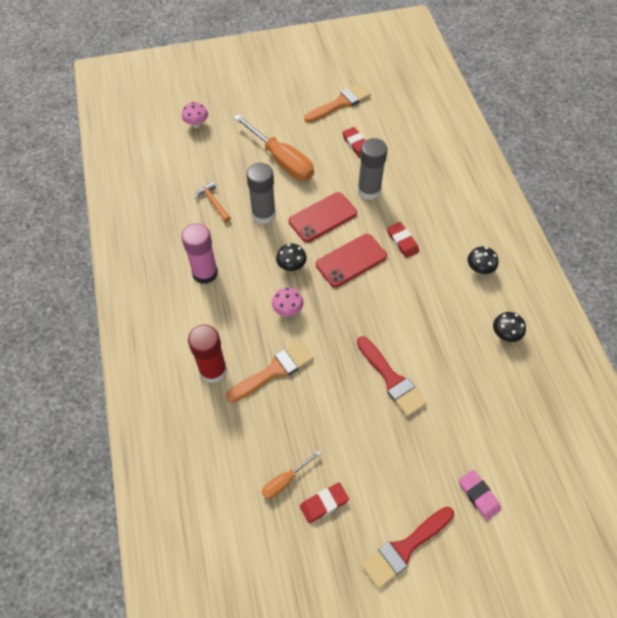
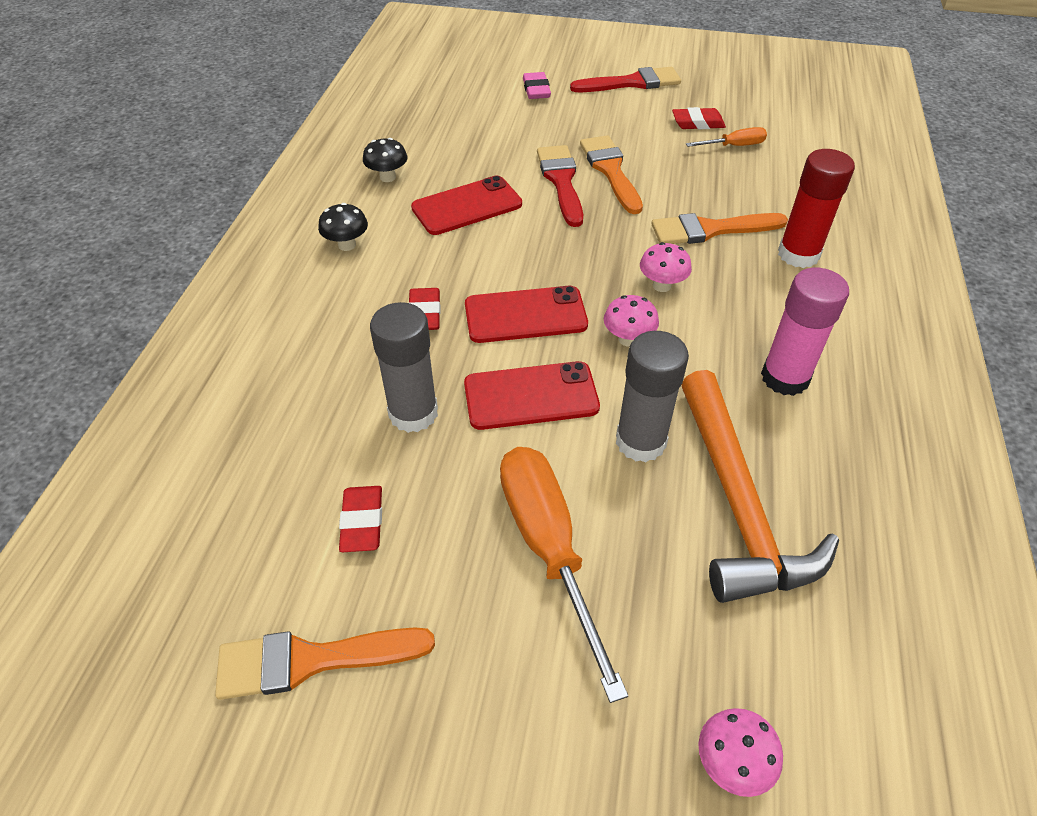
camera: 155 degrees left, 10 degrees down
orange hammer [195,182,231,222] -> orange hammer [682,370,839,603], size x2.29
black mushroom [276,244,307,271] -> pink mushroom [604,295,659,347]
none -> red phone [411,176,522,235]
none -> orange brush [580,135,643,214]

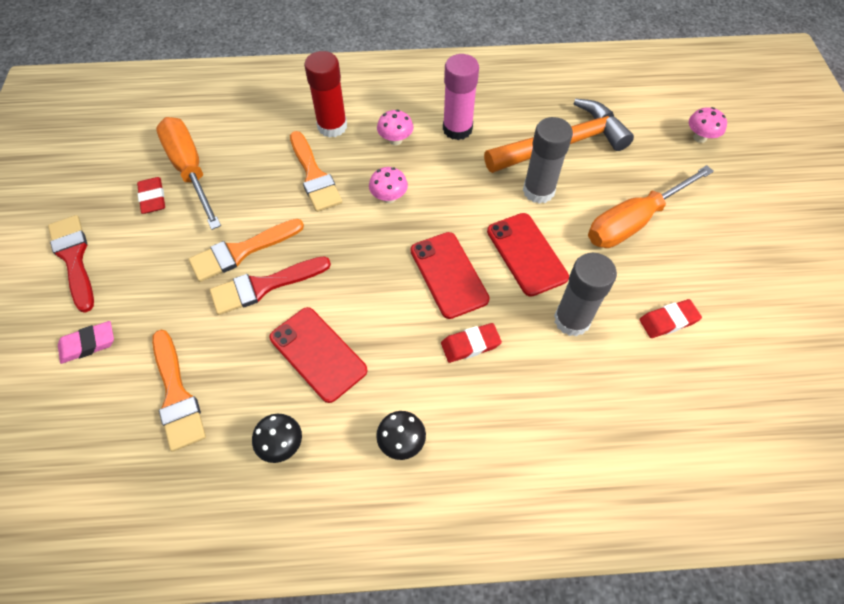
camera: 105 degrees left, 10 degrees up
orange brush [215,627,435,700] -> orange brush moved to [152,330,206,452]
pink mushroom [604,295,659,347] -> pink mushroom moved to [377,110,414,145]
orange screwdriver [686,127,767,147] -> orange screwdriver [156,117,221,230], size x2.04

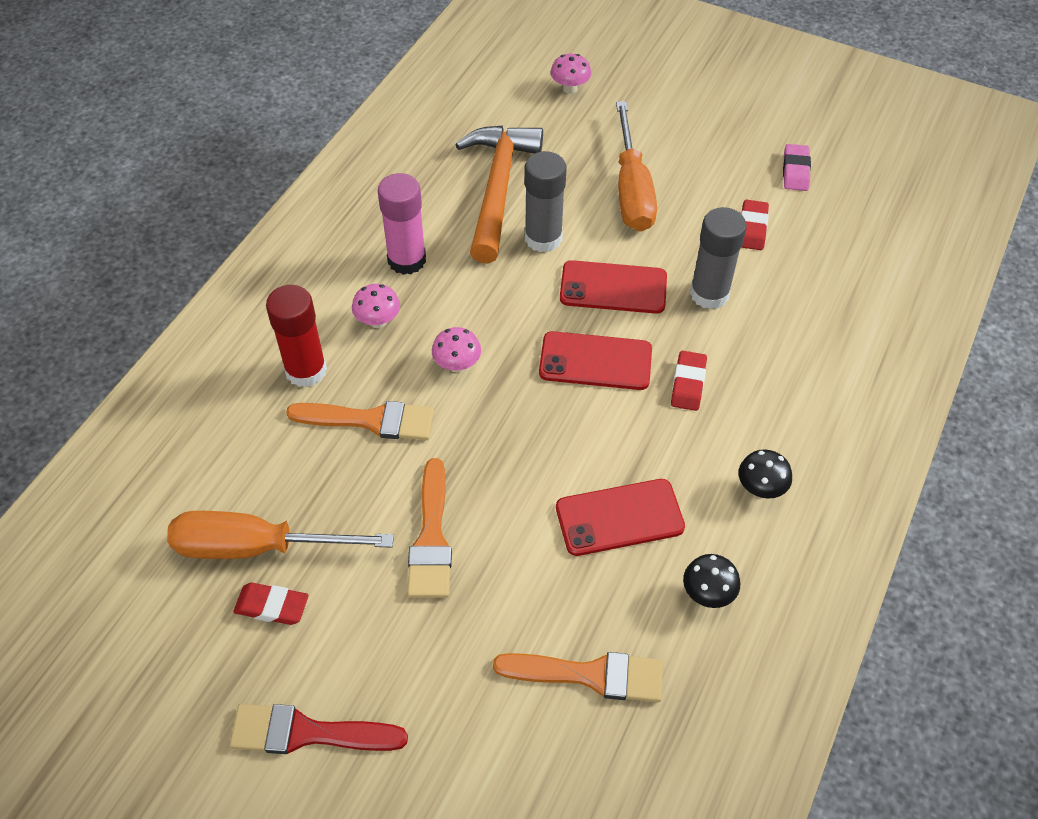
camera: 60 degrees left, 5 degrees down
pink eraser [58,321,114,364] -> pink eraser moved to [783,144,811,191]
red brush [210,256,331,315] -> none

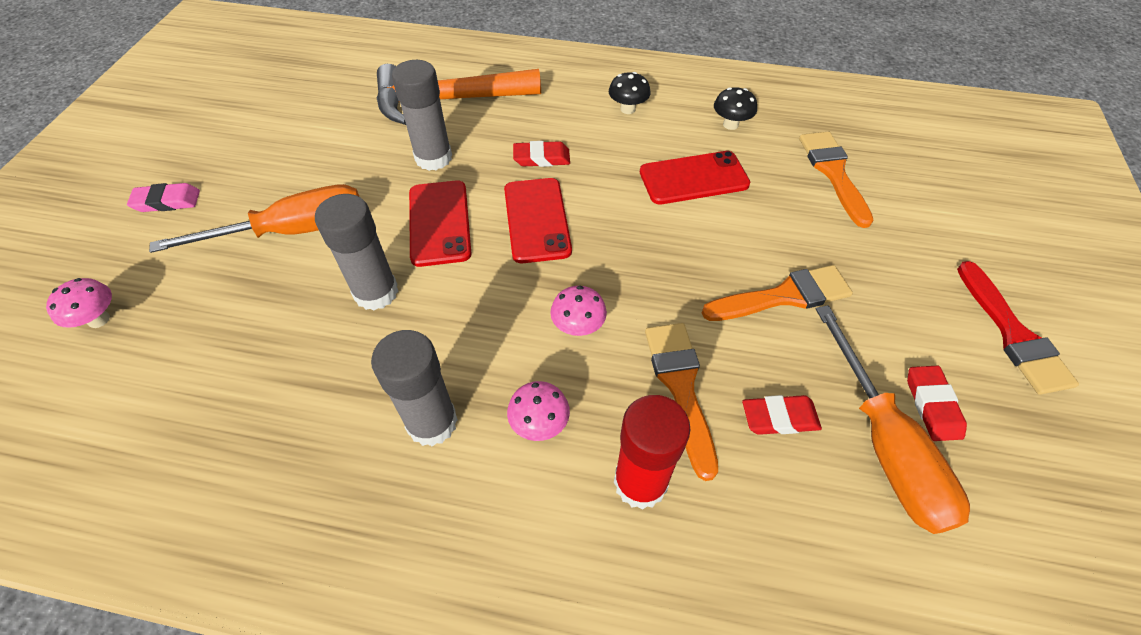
camera: 105 degrees left, 0 degrees up
pink glue stick [378,173,426,275] -> grey glue stick [371,330,458,446]
orange hammer [455,125,543,263] -> orange hammer moved to [377,64,541,125]
red phone [556,479,685,556] -> red phone turned 75 degrees counterclockwise [640,151,750,204]
red eraser [741,200,769,250] -> red eraser moved to [742,395,822,435]
pink eraser [783,144,811,191] -> pink eraser moved to [127,183,200,212]

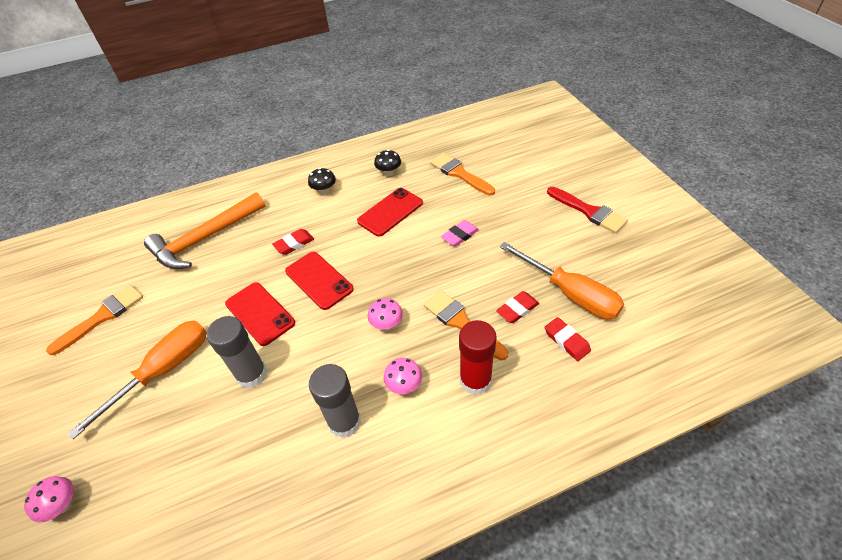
camera: 30 degrees left, 5 degrees down
pink eraser [127,183,200,212] -> pink eraser moved to [441,220,479,247]
grey glue stick [392,60,452,171] -> none
orange brush [702,265,853,321] -> orange brush moved to [46,285,143,355]
red eraser [907,366,967,441] -> red eraser moved to [545,317,591,361]

